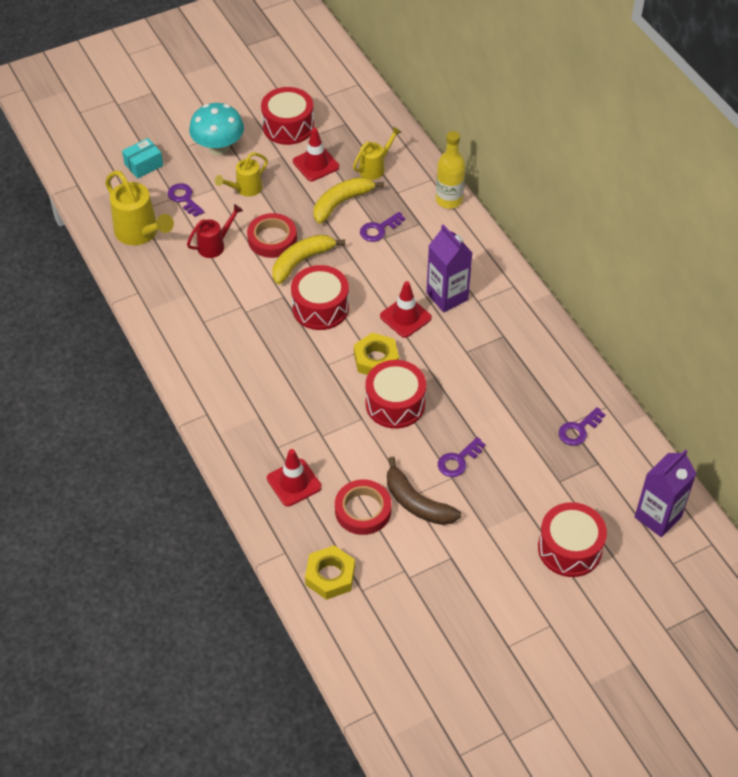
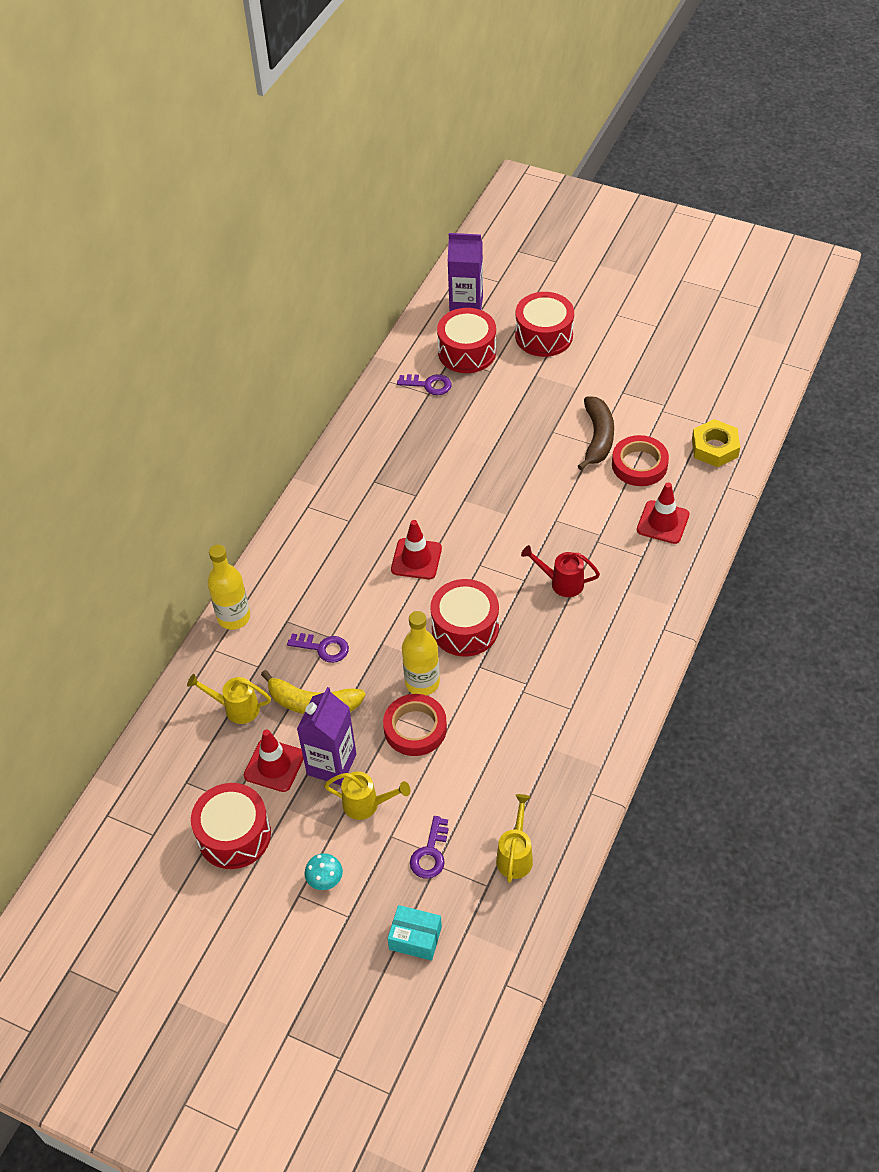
camera: 125 degrees left, 0 degrees up
yellow watering can [105,170,174,245] -> yellow watering can [496,794,533,883], size x0.61
red watering can [187,204,243,258] -> red watering can moved to [521,545,600,597]
turquoise mushroom [189,103,244,156] -> turquoise mushroom [305,853,343,890], size x0.49
yellow banana [272,234,345,284] -> yellow bottle [402,611,440,695]
yellow nut [354,333,399,375] -> none
red drum [365,360,426,429] -> red drum moved to [437,308,496,373]
purple carton [427,224,472,312] -> purple carton moved to [297,687,356,785]
purple key [438,437,486,477] -> none

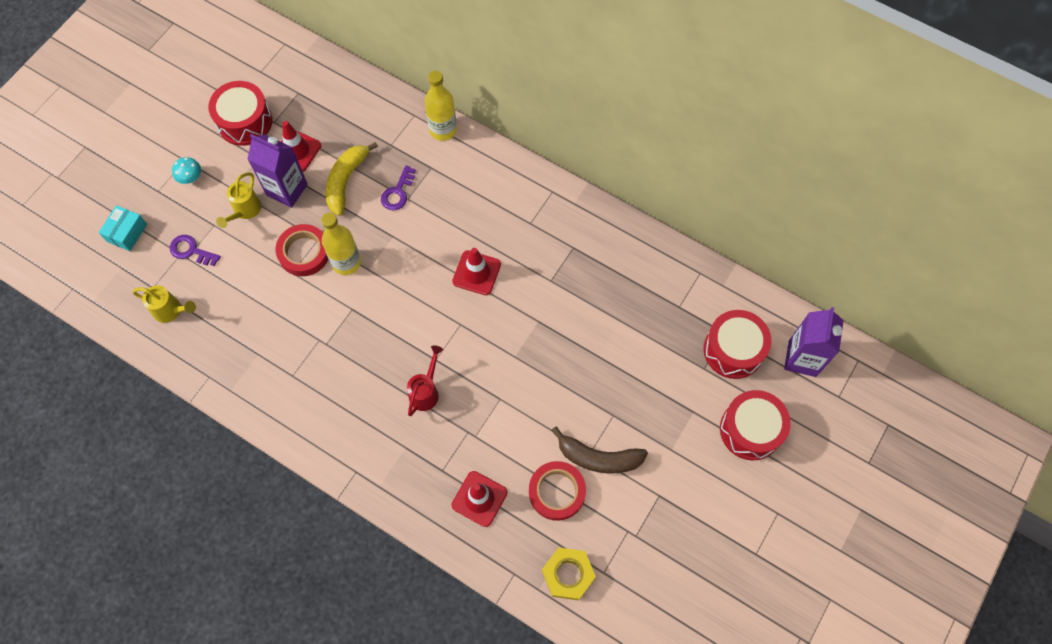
camera: 95 degrees right, 15 degrees up
yellow watering can [187,674,271,724] -> none
purple key [397,374,452,395] -> none
red drum [430,579,499,657] -> none

